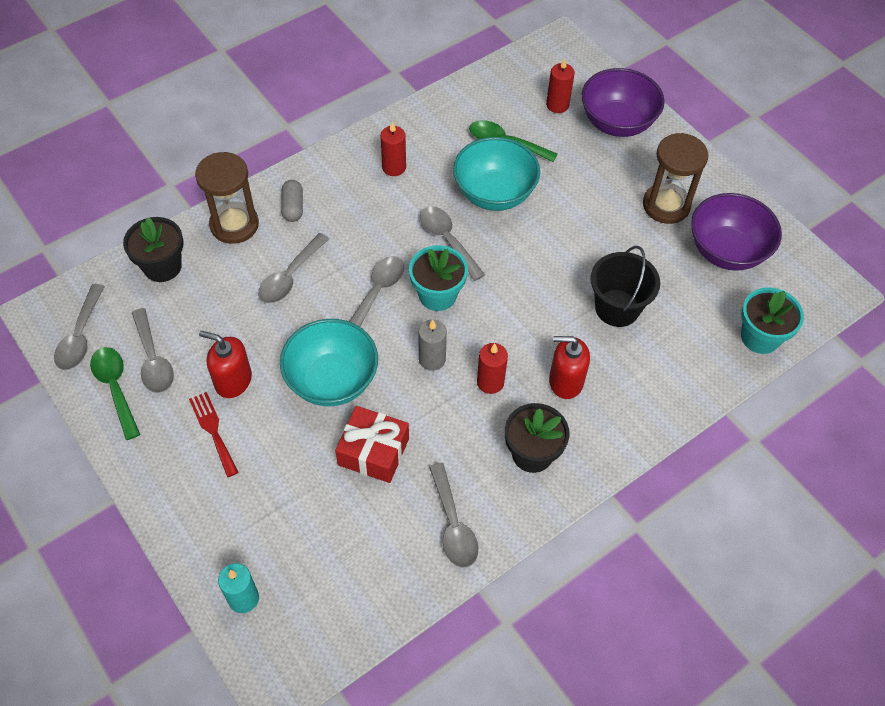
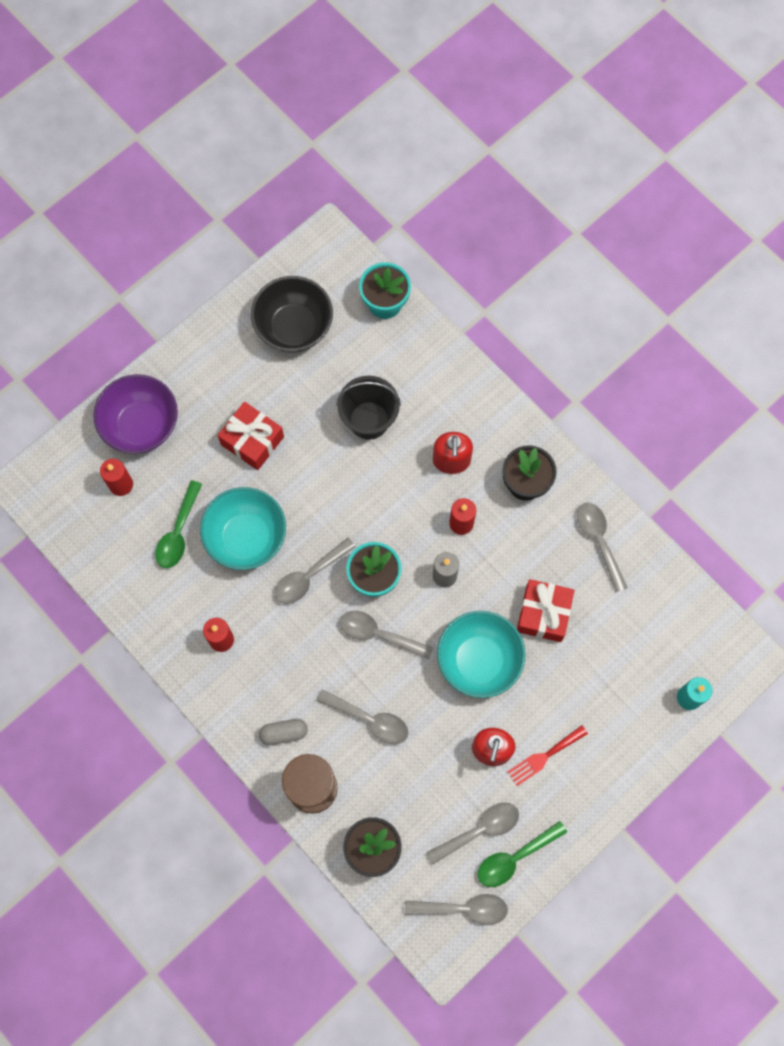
camera: 95 degrees left, 15 degrees up
grey spoon [429,463,478,568] -> grey spoon turned 90 degrees counterclockwise [577,503,628,592]
brown hourglass [643,133,708,224] -> none
purple bowl [691,193,782,271] -> black bowl [251,276,333,353]
none -> red gift [218,402,284,470]

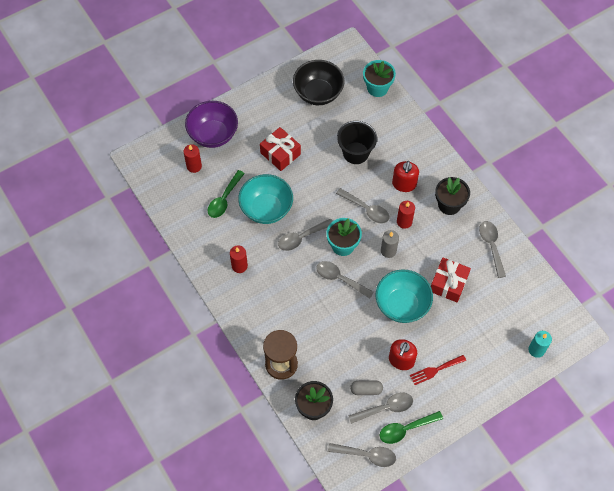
camera: 10 degrees right, 10 degrees down
grey capsule [259,719,308,745] -> grey capsule moved to [350,380,383,395]
grey spoon [316,689,409,745] -> grey spoon moved to [336,188,390,223]

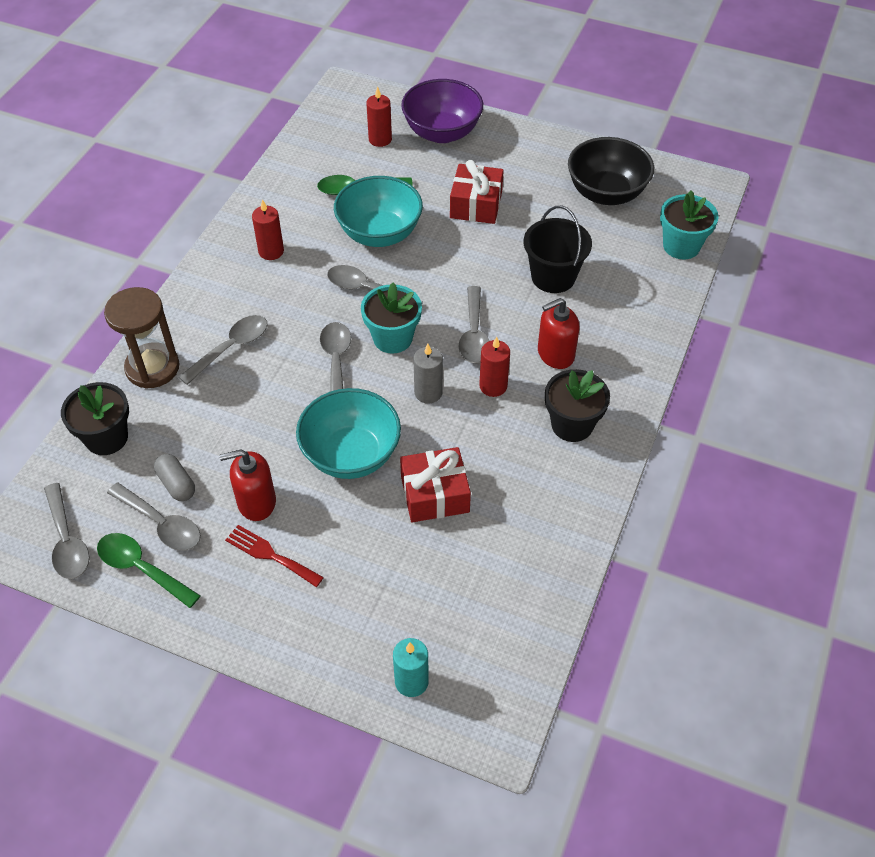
camera: 55 degrees right, 10 degrees down
grey spoon [479,221,506,278] -> grey spoon moved to [179,315,268,385]

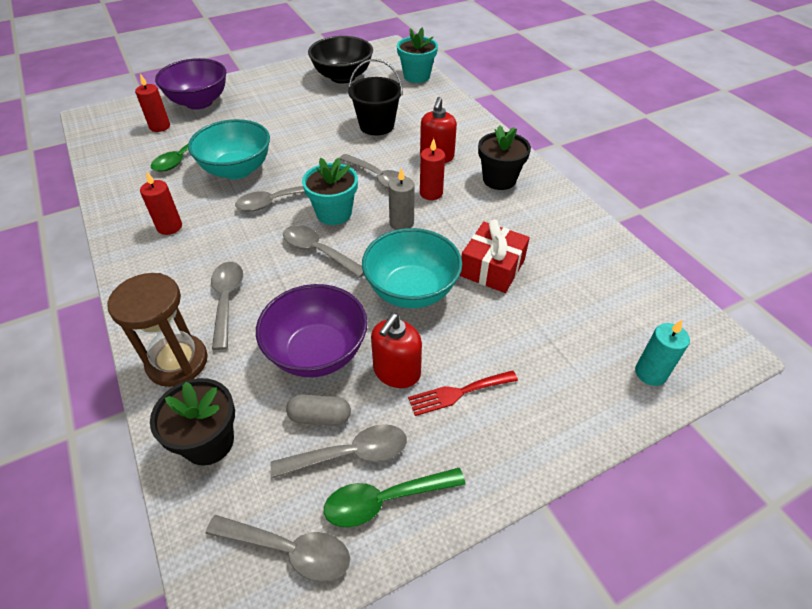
camera: 50 degrees left, 5 degrees down
red gift [450,160,504,224] -> none
none -> purple bowl [256,284,368,377]

